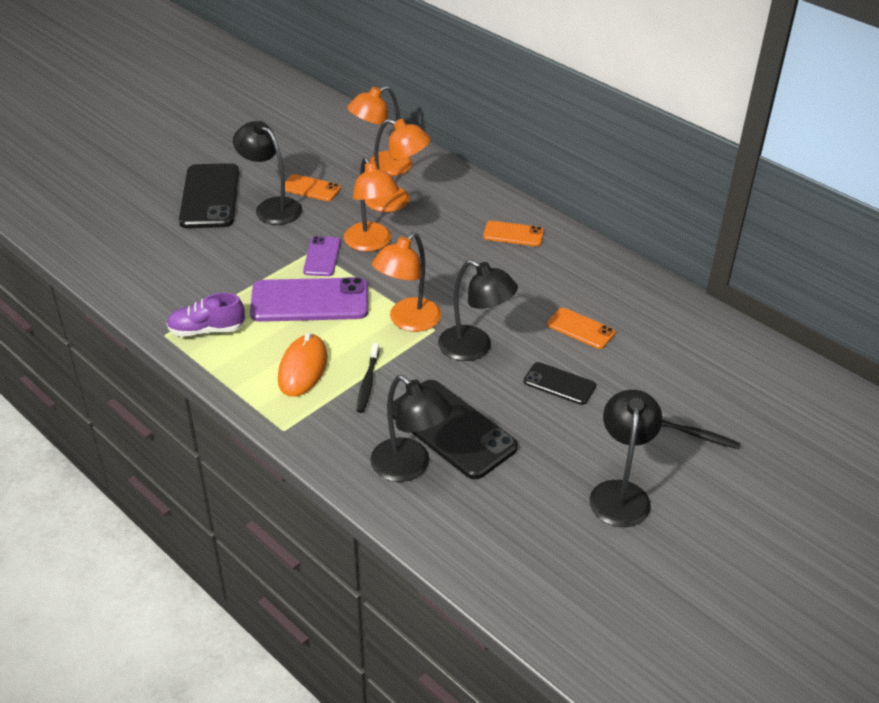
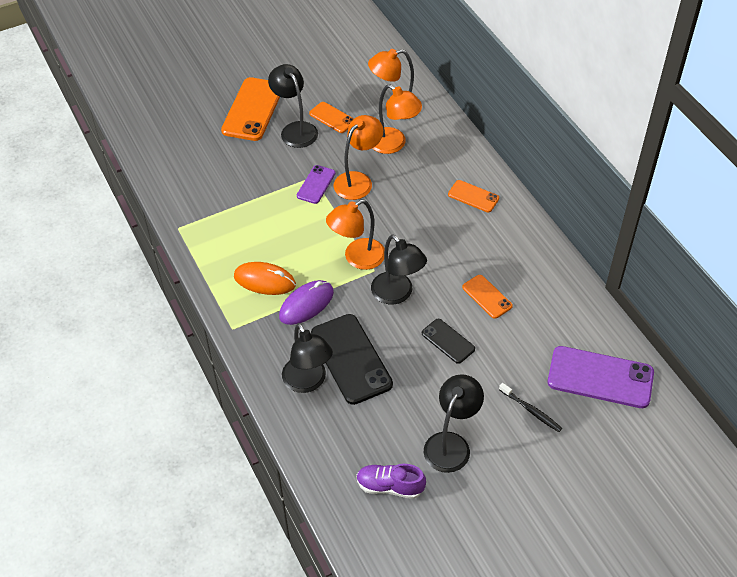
camera: 20 degrees right, 10 degrees up
purple shoe [166,293,245,337] -> purple shoe moved to [356,464,426,499]
black phone [179,163,239,228] -> orange phone [221,77,280,141]
purple phone [250,277,368,322] -> purple phone moved to [547,346,654,408]
orange mouse [278,333,328,397] -> orange mouse turned 75 degrees clockwise [234,262,296,295]
orange lamp [344,157,399,252] -> orange lamp turned 135 degrees counterclockwise [334,115,383,200]
black toothbrush [357,343,379,413] -> purple mouse [279,280,334,325]

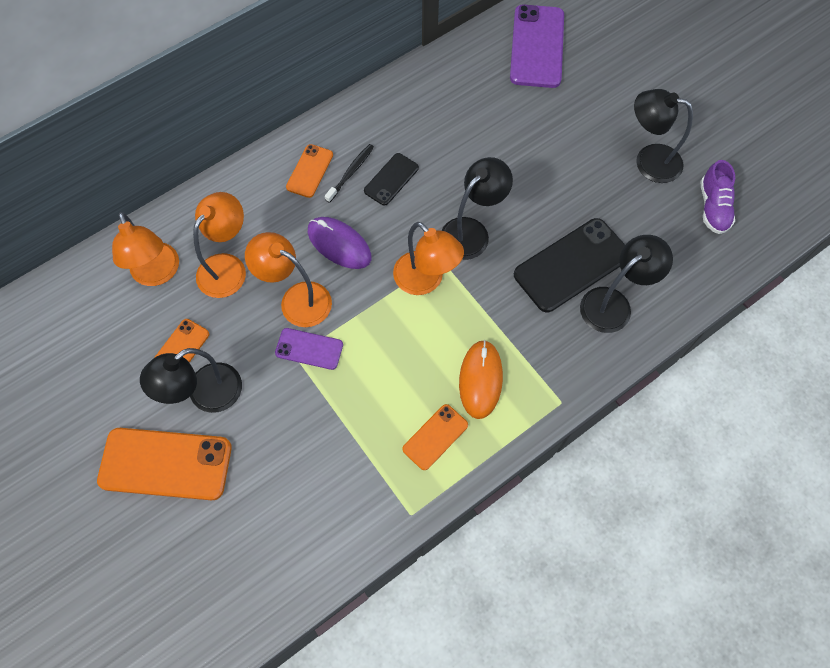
camera: 100 degrees left, 15 degrees up
purple mouse [279,280,334,325] -> purple mouse moved to [308,217,372,269]
black phone [422,319,475,364] -> black phone moved to [364,153,419,206]
orange phone [462,275,513,319] -> orange phone moved to [402,404,468,470]
black toothbrush [499,383,562,432] -> black toothbrush moved to [325,144,374,203]

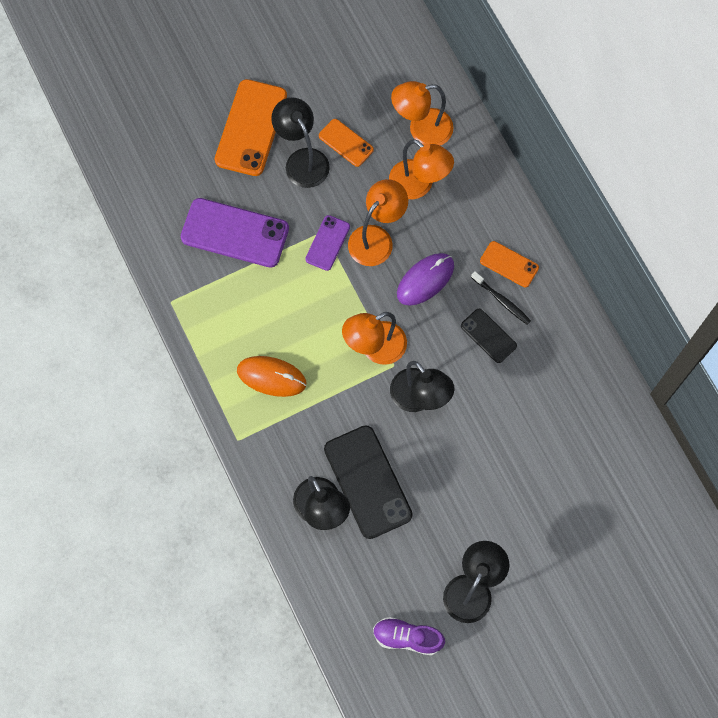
camera: 100 degrees right, 5 degrees up
orange phone [402,404,468,470] -> none
purple phone [510,5,564,88] -> purple phone moved to [181,198,289,268]

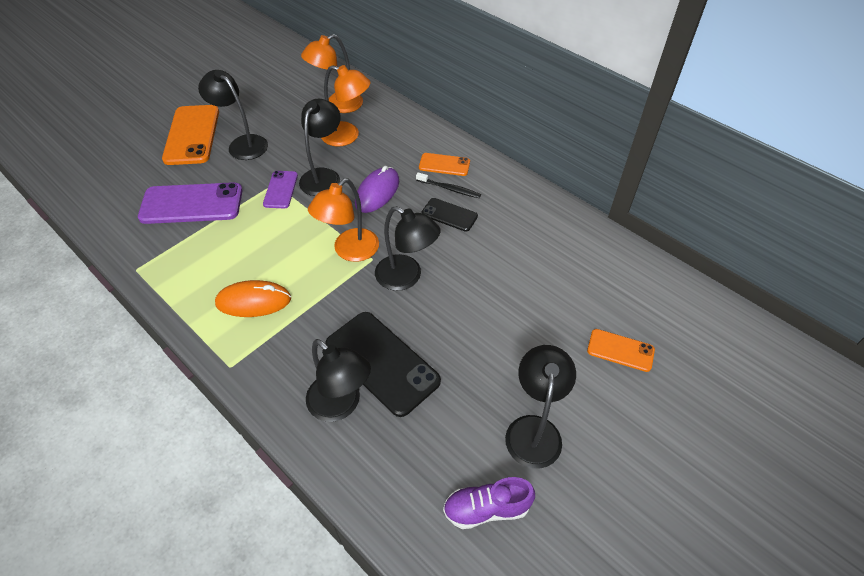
camera: 20 degrees left, 20 degrees down
orange phone [319,119,374,167] -> orange phone moved to [587,329,655,372]
orange lamp [348,179,408,266] -> black lamp [299,99,341,196]

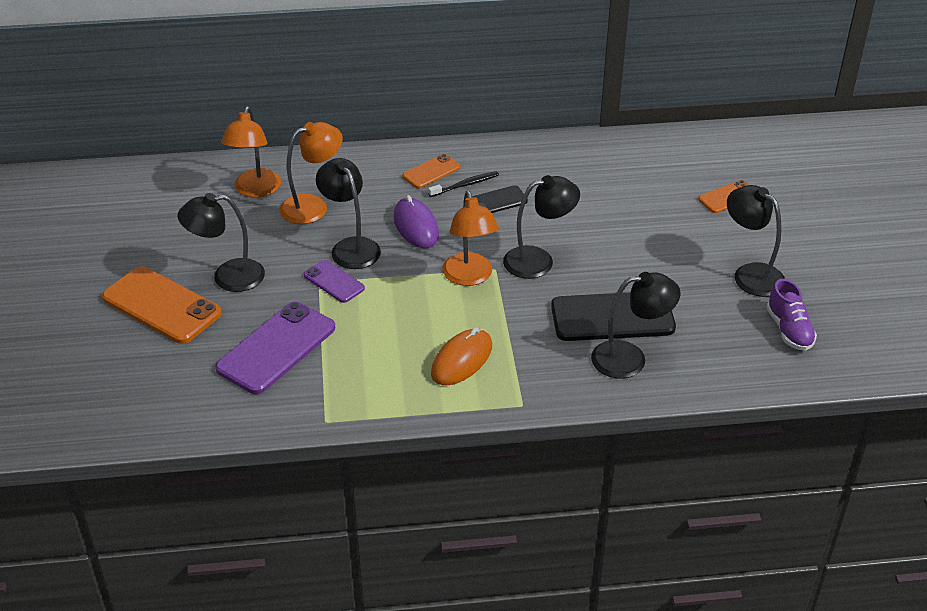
camera: 50 degrees left, 10 degrees down
purple shoe [443,477,535,529] -> purple shoe turned 45 degrees counterclockwise [766,279,817,351]

